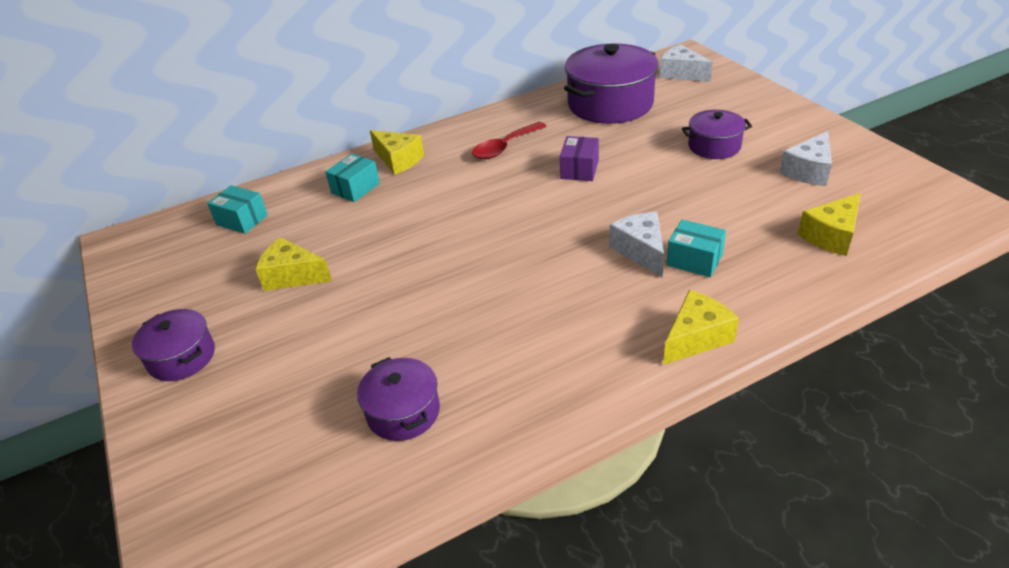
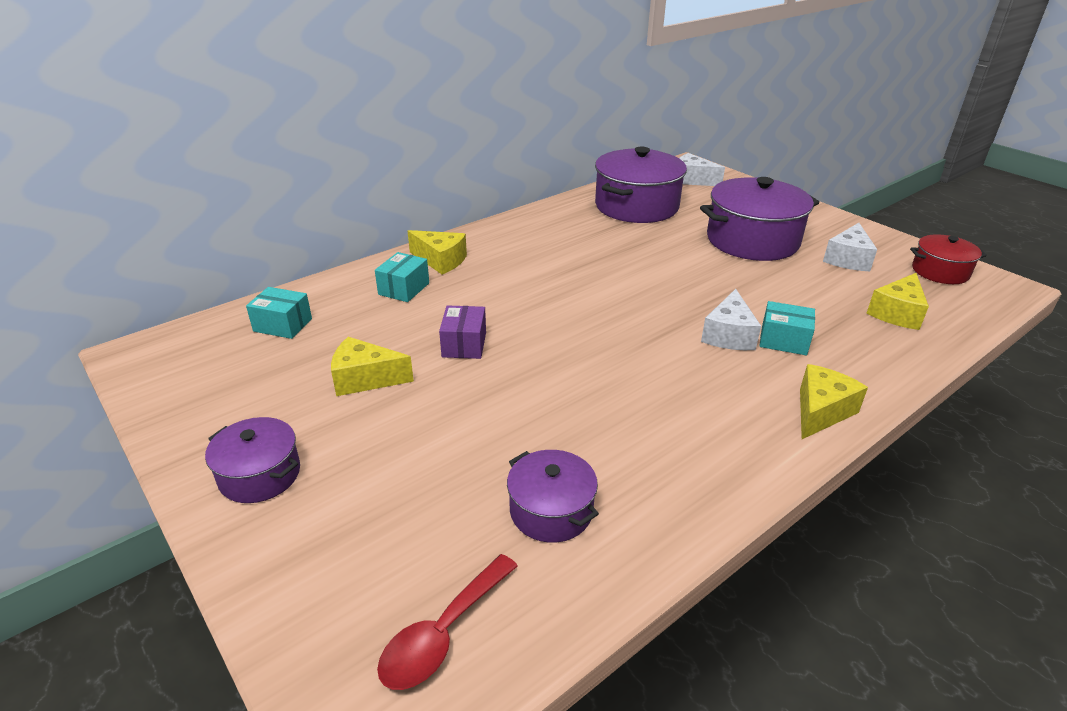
camera: 15 degrees left, 5 degrees down
red spoon [472,122,547,159] -> red spoon moved to [377,554,518,690]
purple box [560,136,599,181] -> purple box moved to [439,305,486,359]
white cheese [609,212,664,277] -> white cheese turned 135 degrees counterclockwise [701,289,761,350]
purple pot [682,110,752,159] -> purple pot [700,177,819,261], size x1.84
none -> red pot [910,234,987,284]

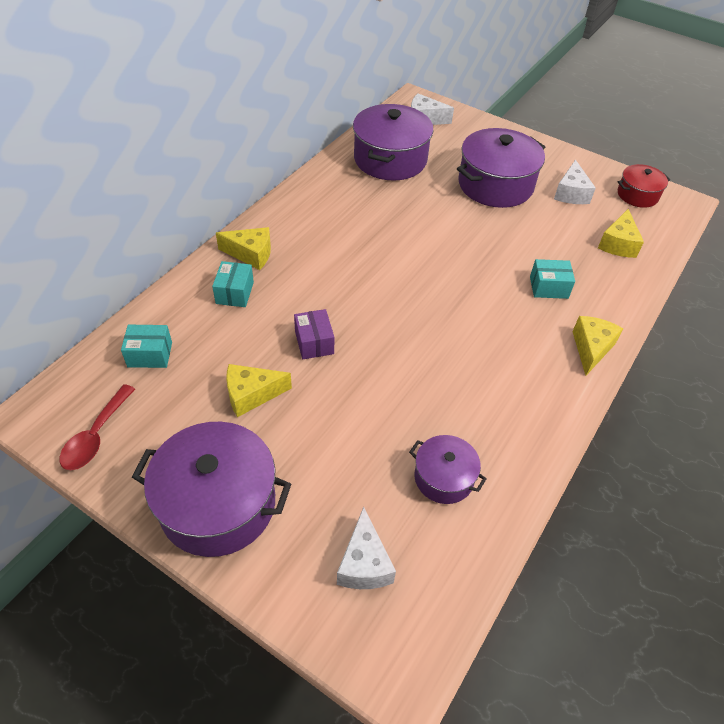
camera: 20 degrees left, 15 degrees up
purple pot [205,417,300,503] -> purple pot [132,422,291,557], size x1.84
red spoon [377,554,518,690] -> red spoon moved to [59,384,135,470]
white cheese [701,289,761,350] -> white cheese moved to [337,507,396,589]

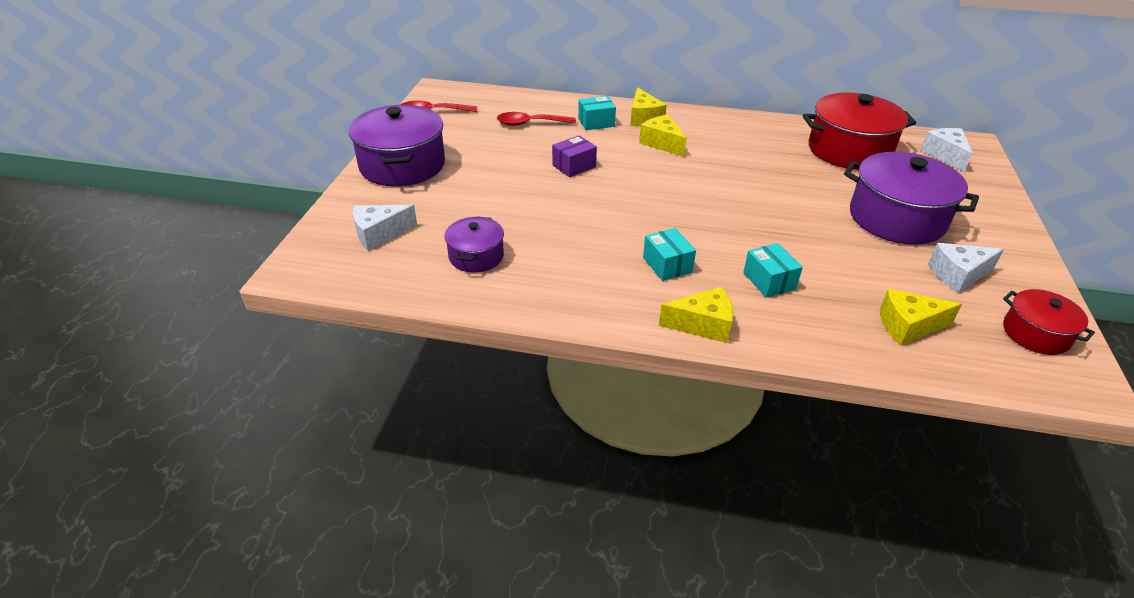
camera: 70 degrees right, 10 degrees down
turquoise box [121,325,172,368] -> turquoise box moved to [643,228,696,281]
yellow cheese [226,364,292,417] -> yellow cheese moved to [639,115,687,157]
purple pot [353,104,434,181] -> red pot [803,93,916,170]
none -> red spoon [497,112,576,126]

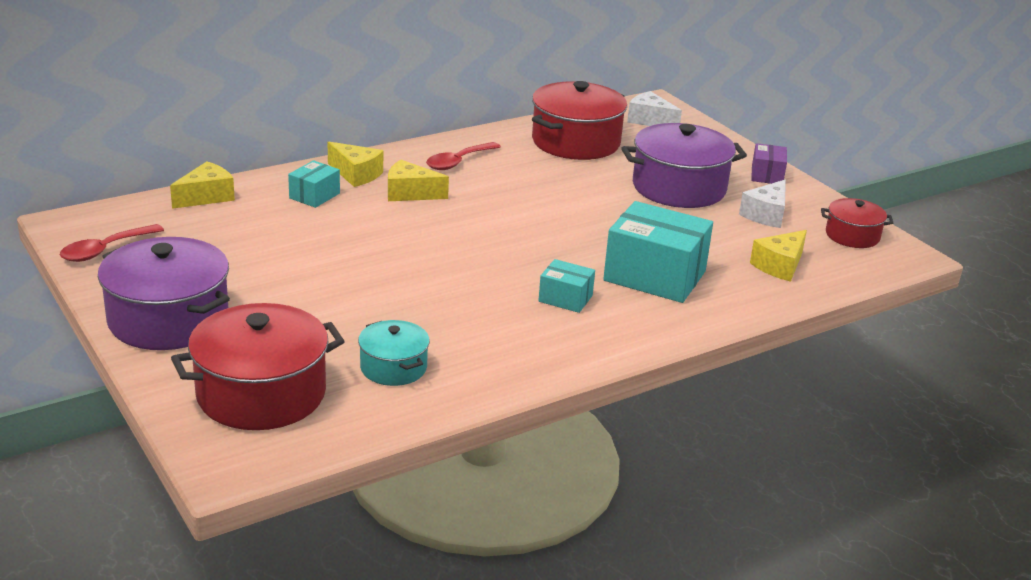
camera: 45 degrees left, 10 degrees down
white cheese [353,205,417,251] -> red pot [171,303,345,430]
purple pot [445,216,504,273] -> turquoise pot [358,320,430,386]
red spoon [497,112,576,126] -> red spoon moved to [426,142,501,170]
purple box [552,135,597,177] -> purple box moved to [751,143,787,184]
yellow cheese [659,286,733,343] -> yellow cheese moved to [170,161,235,209]
turquoise box [743,243,803,297] -> turquoise box [603,201,713,303], size x1.97

